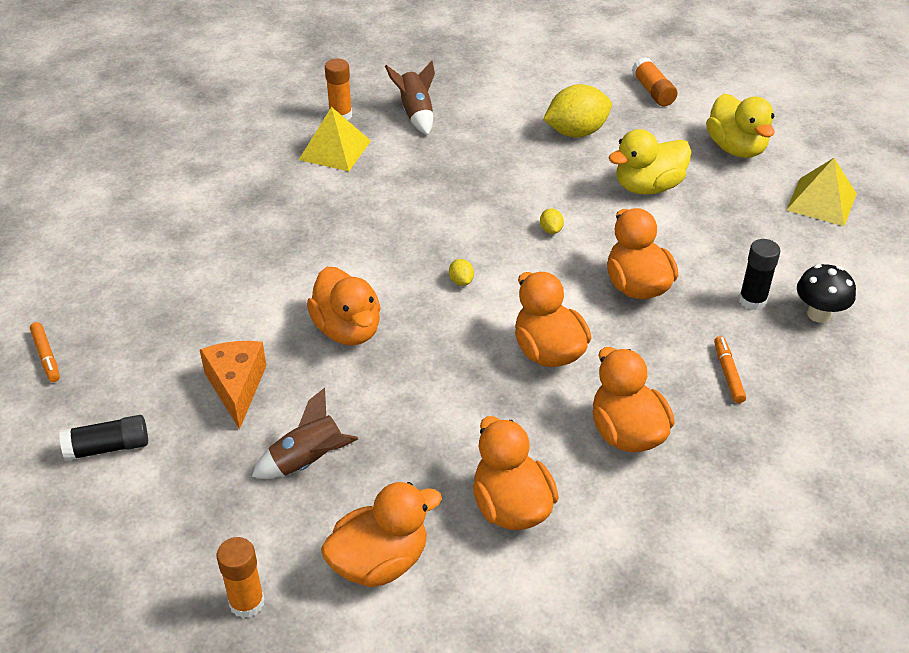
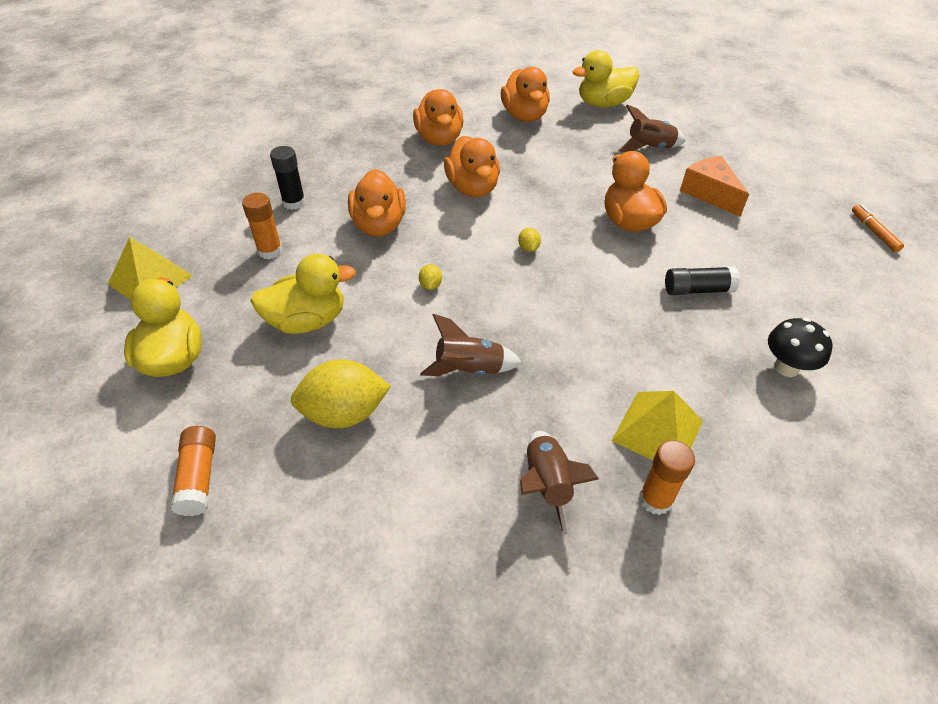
camera: 170 degrees left, 5 degrees up
black glue stick [59,415,148,461] -> black glue stick moved to [665,266,740,295]
orange cheese [200,341,267,430] -> orange cheese turned 150 degrees clockwise [680,156,749,217]
orange glue stick [217,537,264,618] -> orange glue stick moved to [242,193,283,259]
orange duck [321,482,442,587] -> yellow duck [572,50,640,108]
orange marker [714,336,746,403] -> none
black mushroom [797,264,856,323] -> black mushroom moved to [768,318,833,377]
none -> brown rocket [420,314,522,376]

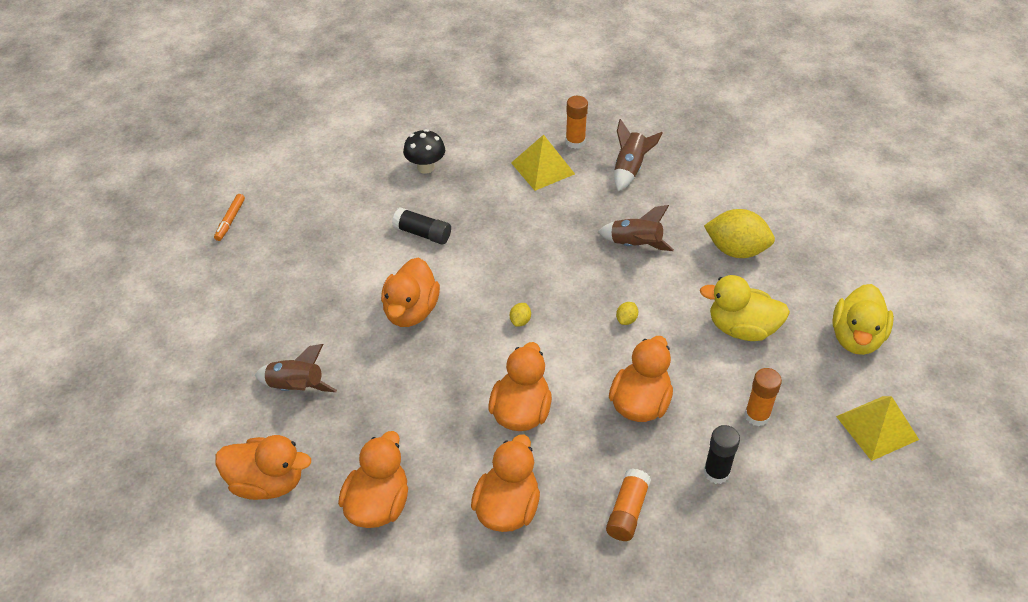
camera: 150 degrees left, 0 degrees up
orange glue stick [170,426,216,516] -> orange glue stick moved to [606,468,651,541]
yellow duck [572,50,640,108] -> orange duck [215,435,311,500]
orange cheese [680,156,749,217] -> none

